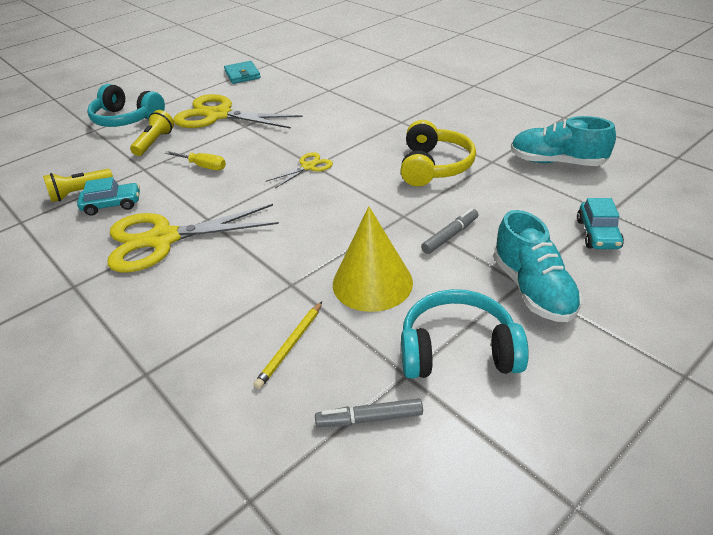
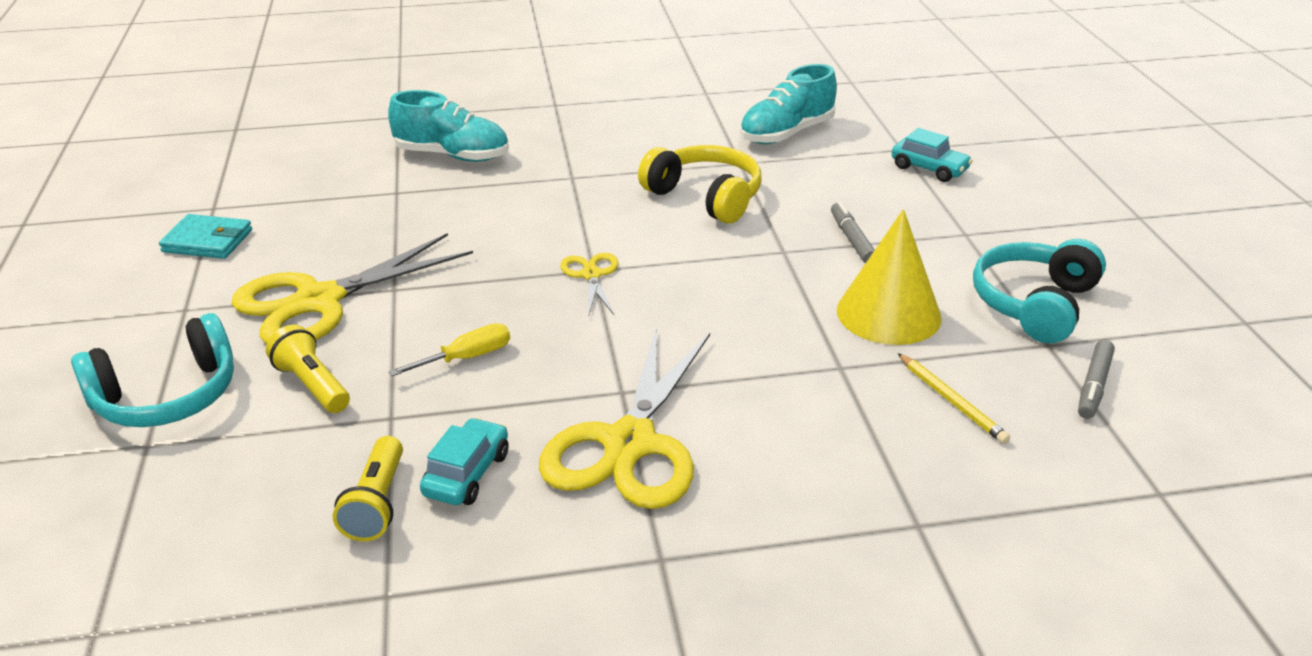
camera: 60 degrees left, 5 degrees down
turquoise shoe [493,210,582,322] -> turquoise shoe moved to [388,90,509,162]

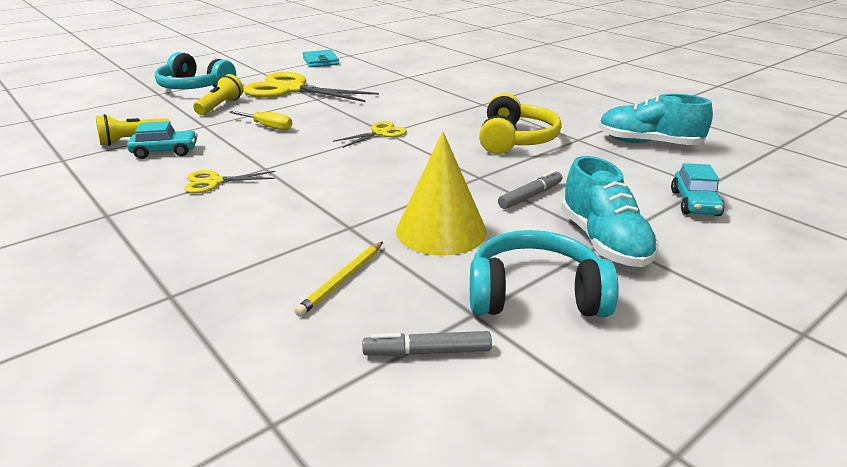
camera: 60 degrees right, 5 degrees down
turquoise shoe [388,90,509,162] -> turquoise shoe moved to [561,156,658,267]
yellow scissors [539,326,710,509] -> yellow scissors [184,170,275,193], size x0.47

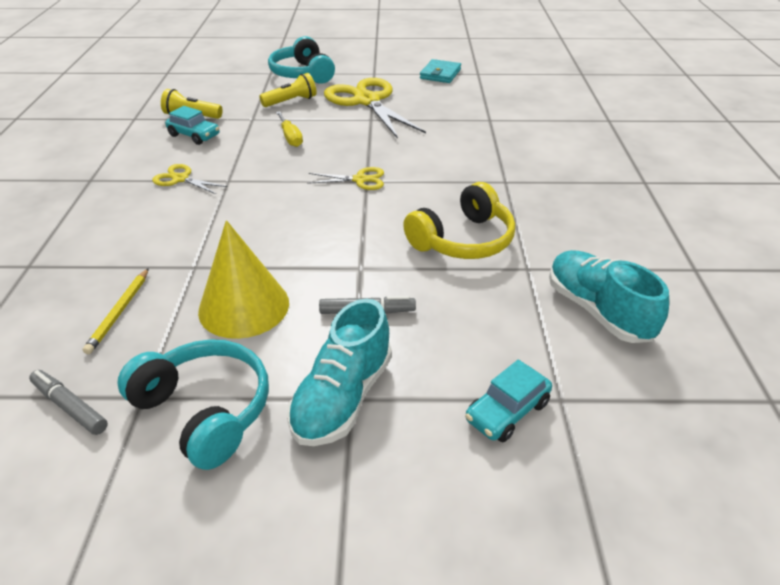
camera: 40 degrees right, 10 degrees up
yellow pencil [294,242,383,317] -> yellow pencil turned 60 degrees counterclockwise [82,268,149,354]

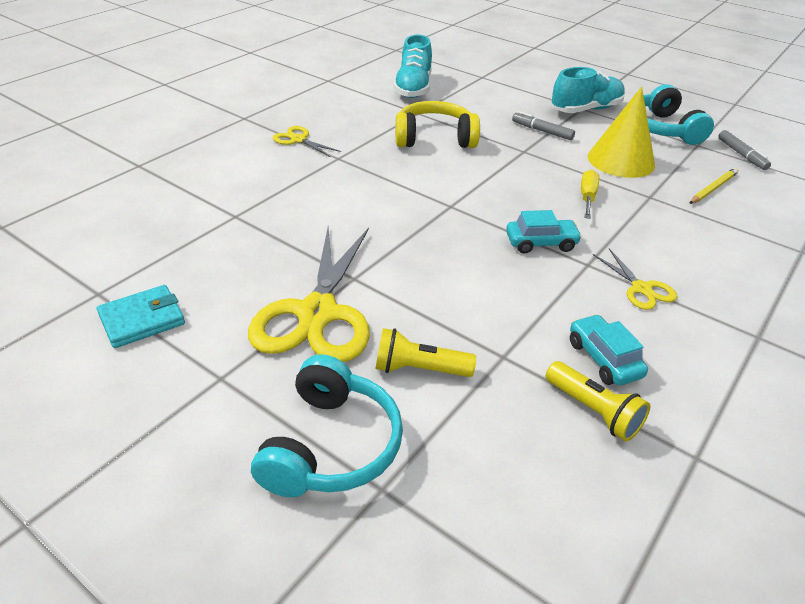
camera: 145 degrees left, 0 degrees up
yellow screwdriver [276,111,303,147] -> yellow screwdriver moved to [581,170,599,219]
yellow scissors [307,167,384,190] -> yellow scissors moved to [273,126,341,157]
turquoise car [465,359,552,442] -> turquoise car moved to [506,210,582,254]

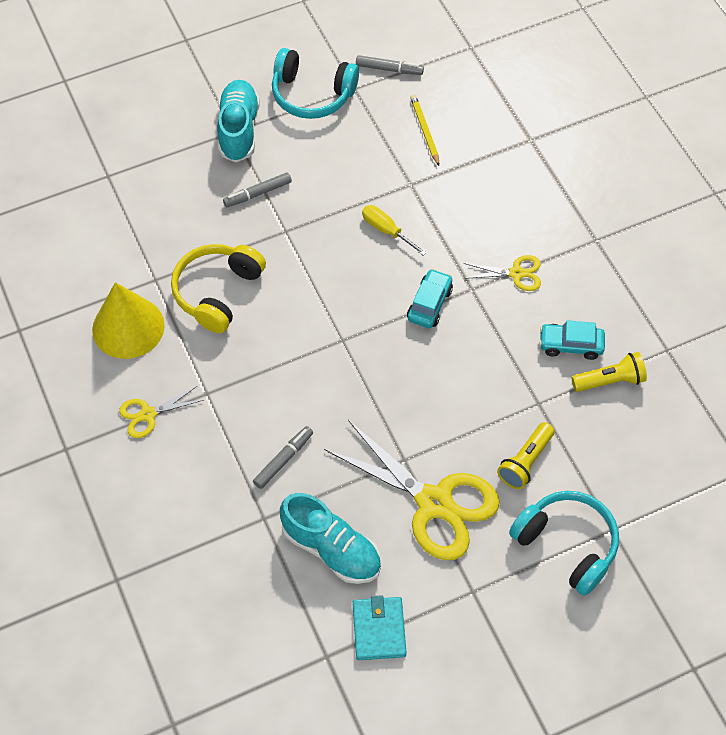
camera: 60 degrees left, 20 degrees up
turquoise shoe [393,35,432,98] -> turquoise shoe moved to [280,493,381,584]
yellow cone [588,86,655,178] -> yellow cone moved to [92,282,165,359]
none -> grey marker [253,426,313,489]

